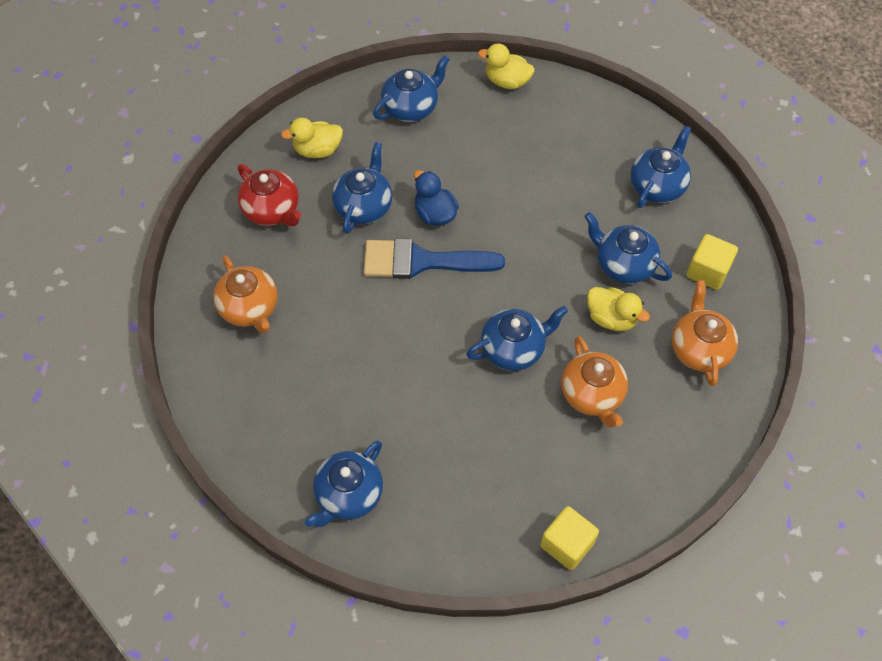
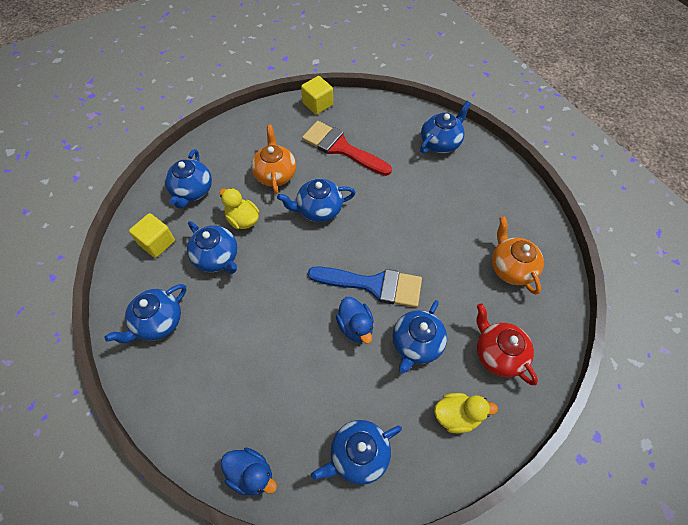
camera: 170 degrees left, 0 degrees up
yellow duck [478,44,534,89] -> blue duck [221,448,277,495]
orange teapot [672,280,738,386] -> blue teapot [165,149,212,209]
none -> red brush [302,121,392,176]

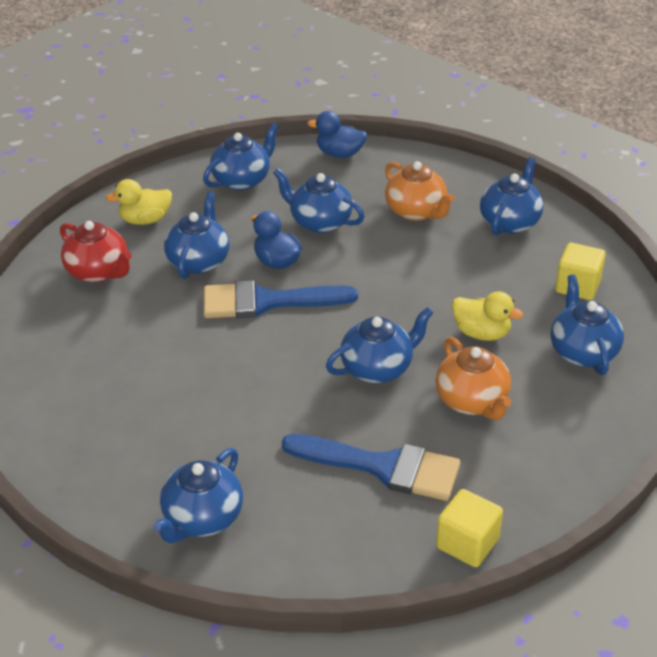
camera: 165 degrees right, 20 degrees down
blue teapot [187,221,238,274] -> blue teapot moved to [273,168,365,233]
red brush [302,121,392,176] -> blue brush [282,434,460,501]
orange teapot [492,216,544,295] -> orange teapot moved to [385,161,455,221]

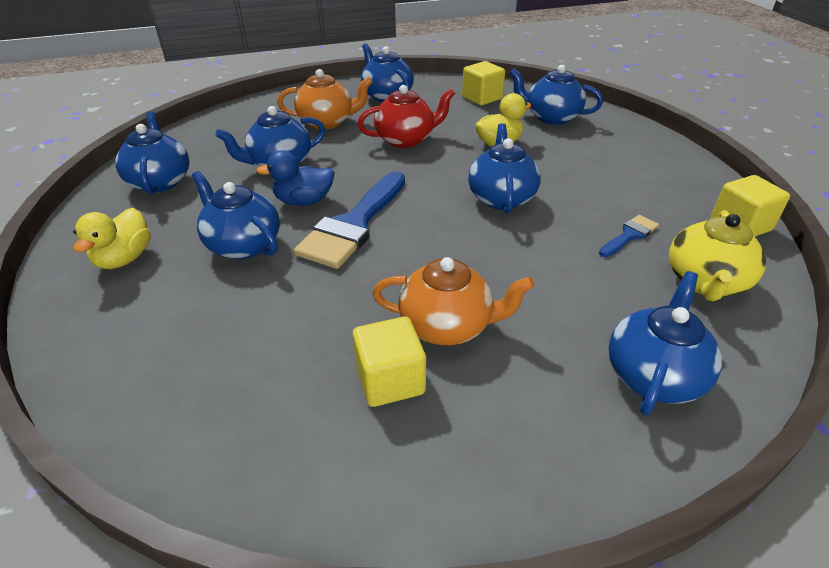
camera: 60 degrees left, 0 degrees up
red teapot [60,221,132,283] -> red teapot moved to [358,85,455,148]
blue teapot [153,448,243,543] -> blue teapot turned 120 degrees counterclockwise [609,271,722,415]
blue brush [282,434,460,501] -> blue brush [599,215,659,257], size x0.48
blue duck [307,111,367,158] -> none
orange teapot [435,337,511,420] -> orange teapot moved to [372,257,535,345]
none -> yellow cube [352,316,426,407]
none -> yellow teapot [669,210,766,301]

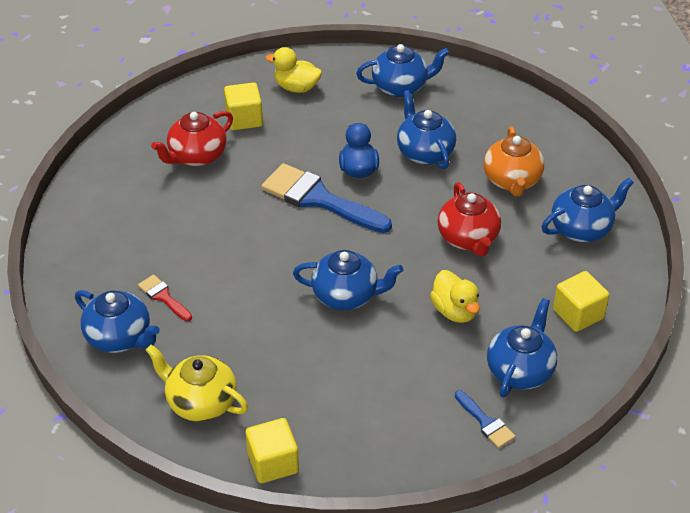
camera: 95 degrees right, 5 degrees up
blue teapot [192,171,280,259] -> none
yellow cube [352,316,426,407] -> yellow cube moved to [224,82,263,130]
orange teapot [372,257,535,345] -> none
blue brush [599,215,659,257] -> blue brush moved to [455,390,515,448]
none -> red brush [138,275,192,321]
none -> red teapot [151,111,233,166]

